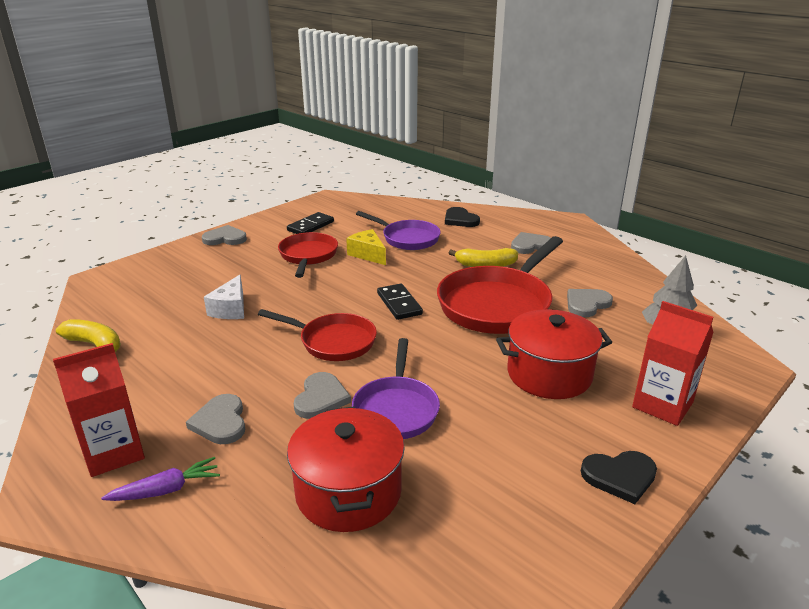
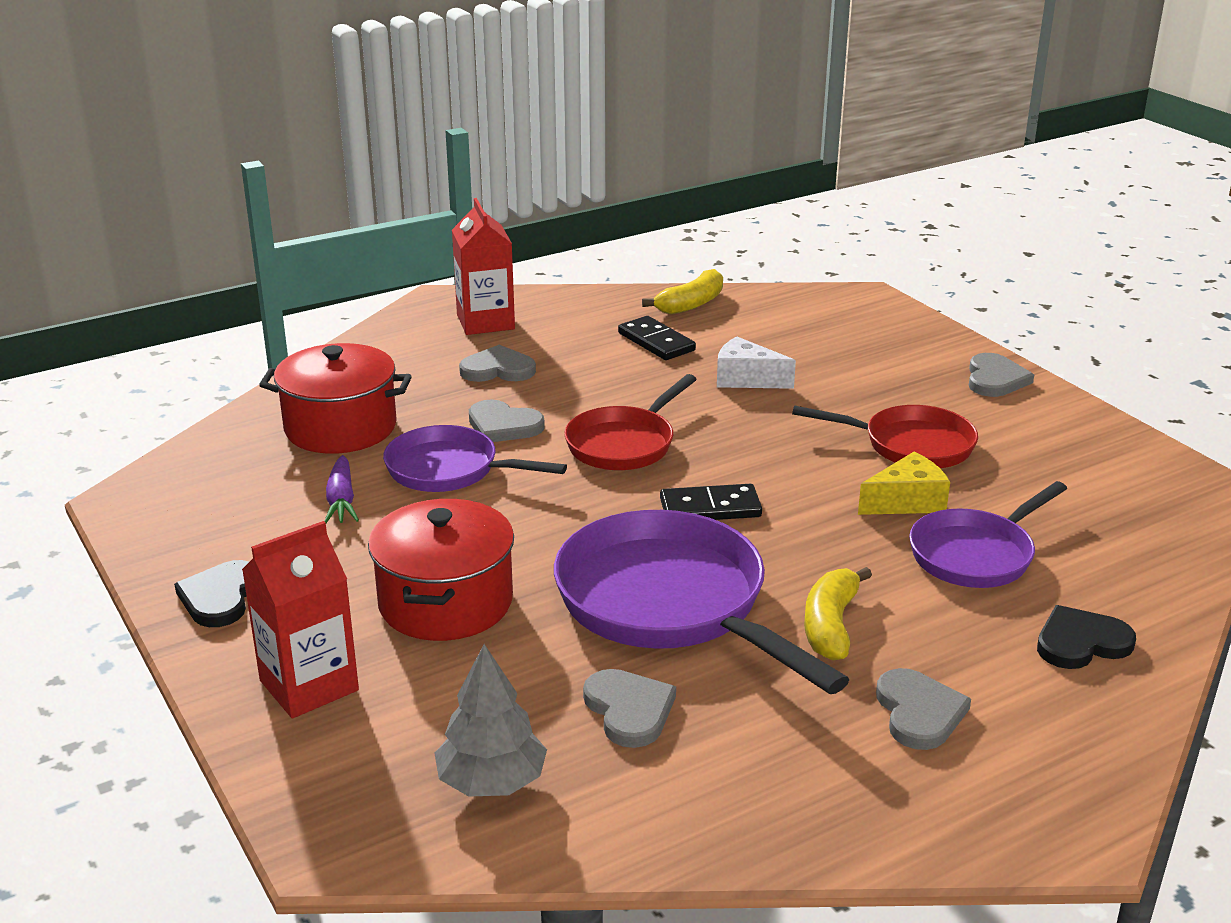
camera: 105 degrees right, 0 degrees up
purple carrot [101,457,220,501] -> purple carrot moved to [324,455,359,523]
black domino [287,212,334,234] -> black domino moved to [618,316,696,360]
red pan [437,236,563,334] -> purple pan [554,510,849,694]

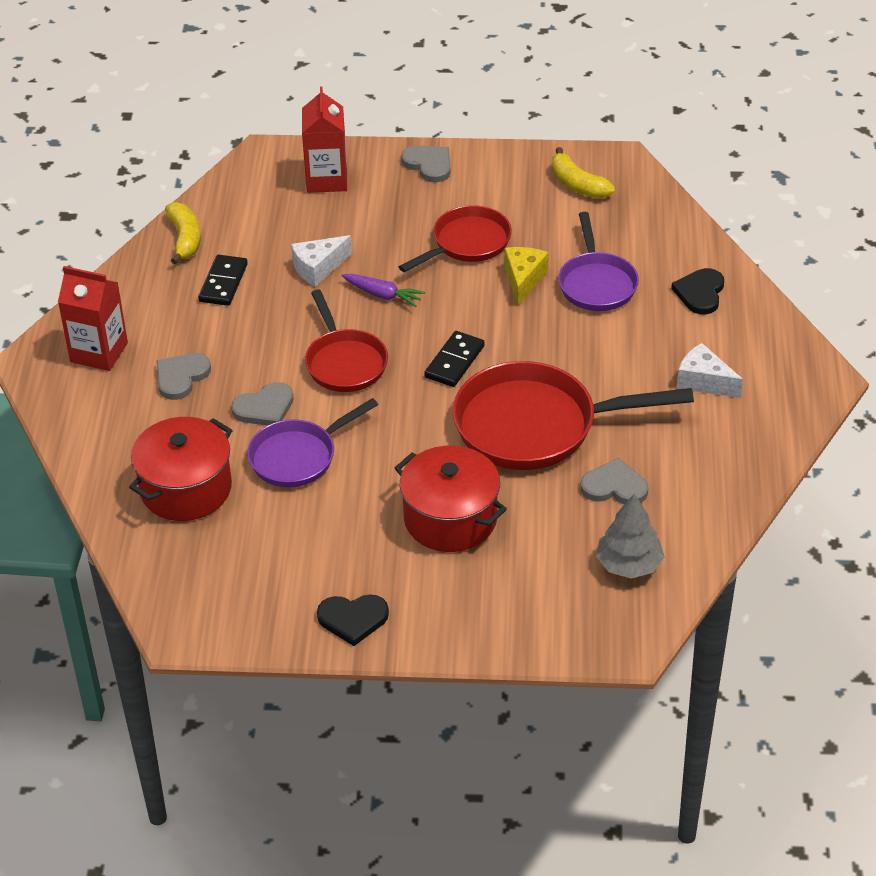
camera: 55 degrees left, 15 degrees up
black heart [174,560,249,627] -> black heart turned 45 degrees counterclockwise [317,594,389,646]
red carton [242,521,359,718] -> red carton moved to [302,87,347,193]
purple carrot [324,455,359,523] -> purple carrot moved to [342,274,425,307]
purple pan [554,510,849,694] -> red pan [453,361,694,470]
black domino [618,316,696,360] -> black domino turned 75 degrees counterclockwise [198,255,248,306]
yellow banana [804,567,872,661] -> yellow banana moved to [552,147,615,198]
grey heart [876,668,971,750] -> white cheese [677,343,743,398]

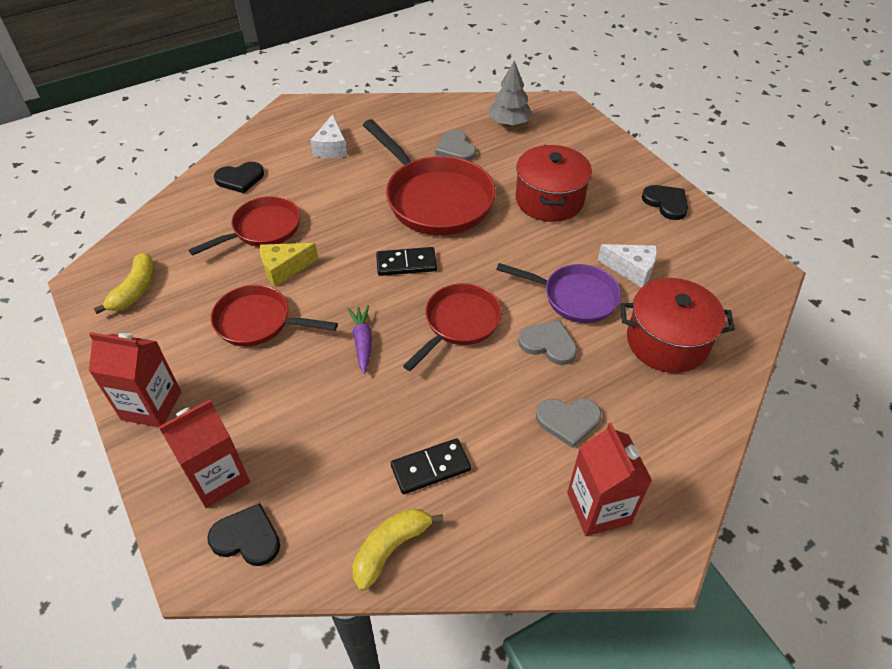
camera: 125 degrees left, 5 degrees up
white cheese [291,235,352,286] -> white cheese moved to [598,244,657,287]
grey heart [401,146,451,182] -> red carton [89,332,181,427]
purple pan [558,212,639,311] -> red pan [189,196,301,256]
none -> black heart [207,503,280,566]

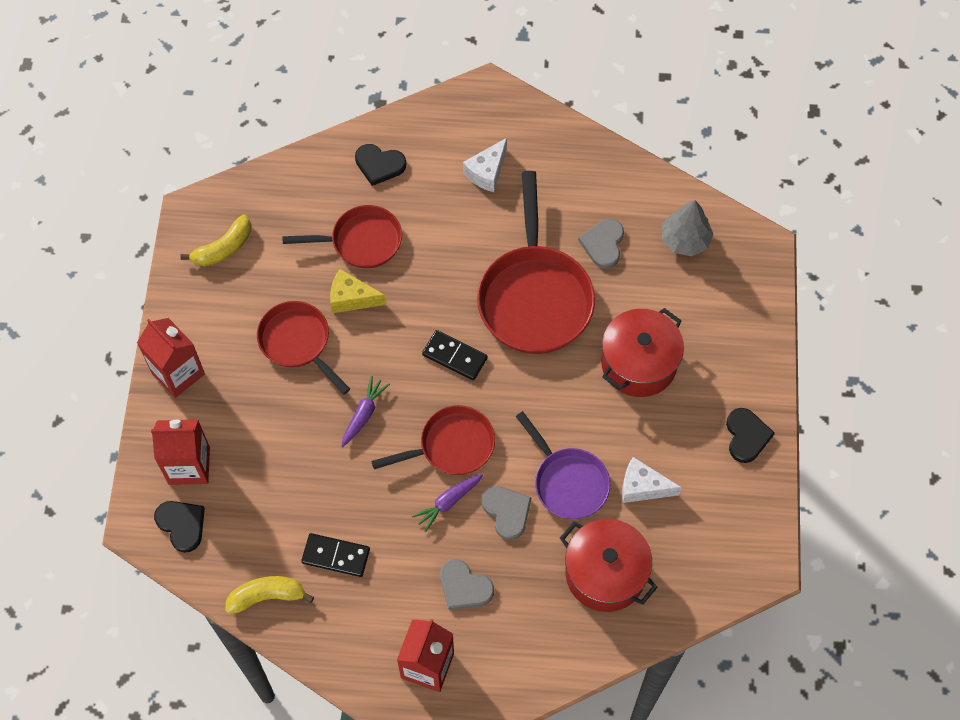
camera: 35 degrees right, 15 degrees up
white cheese [598,244,657,287] -> white cheese turned 135 degrees clockwise [622,457,682,503]
none -> purple carrot [412,474,483,532]

